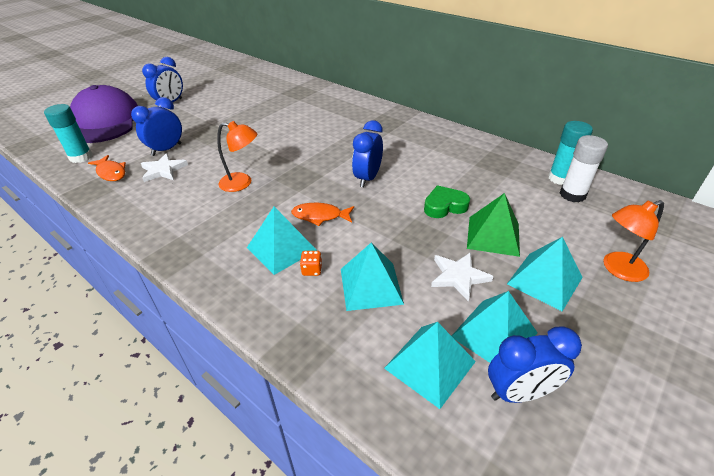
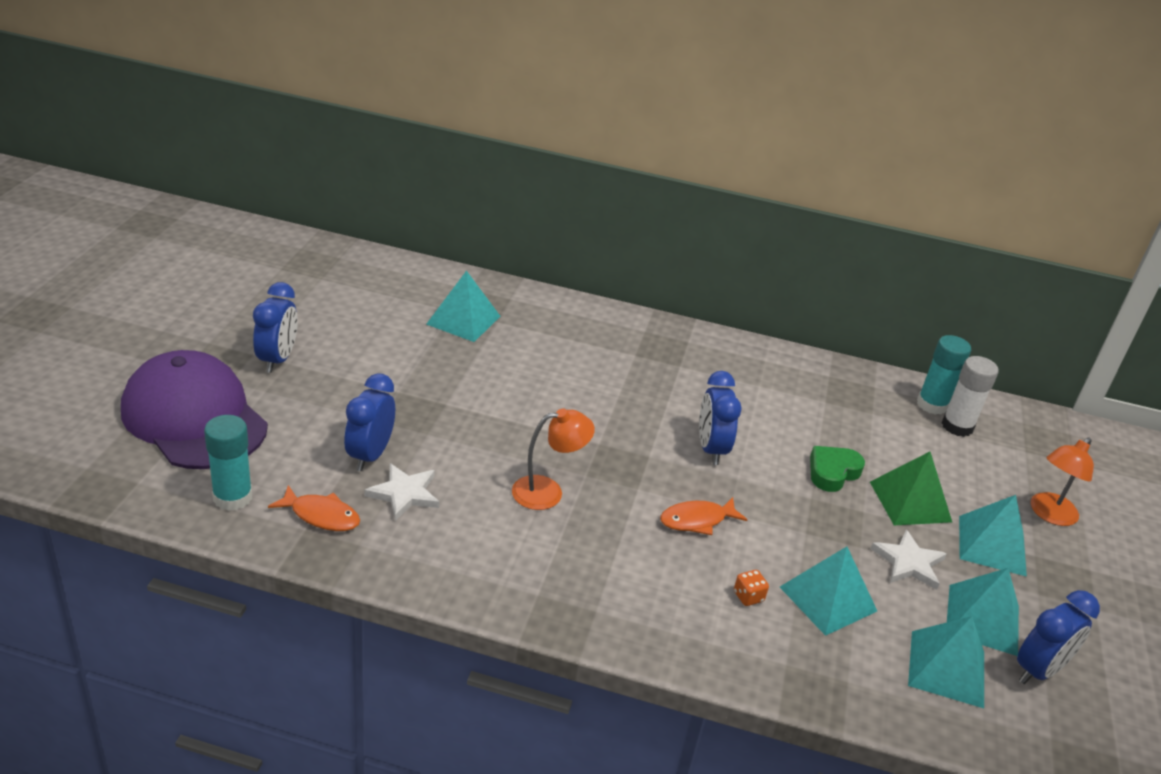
camera: 30 degrees left, 5 degrees down
turquoise pyramid [247,207,317,275] -> turquoise pyramid moved to [426,270,500,342]

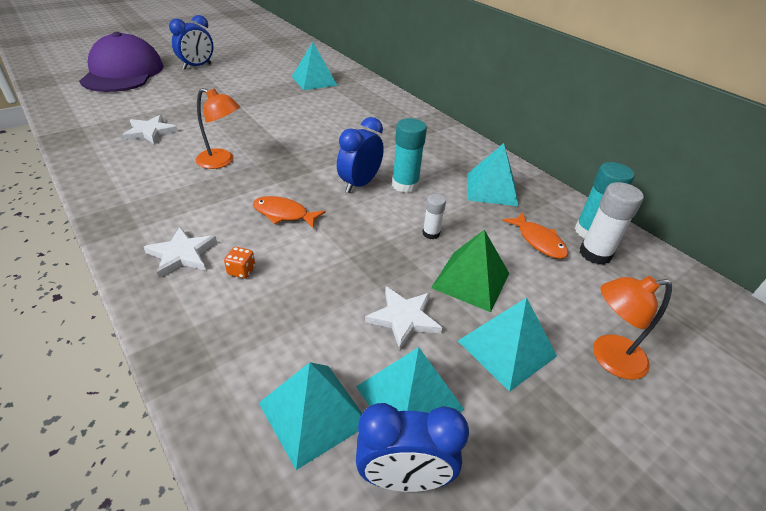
camera: 40 degrees right, 5 degrees up
turquoise glue stick [204,415,252,511] -> turquoise glue stick moved to [392,118,427,193]
orange fish [268,485,360,531] -> orange fish moved to [502,213,568,259]
blue clock [344,373,395,471] -> none
turquoise pyramid [780,546,877,636] -> turquoise pyramid moved to [467,143,519,206]
green heart [810,446,865,492] -> white glue stick [422,194,446,239]
none -> white star [144,227,217,278]

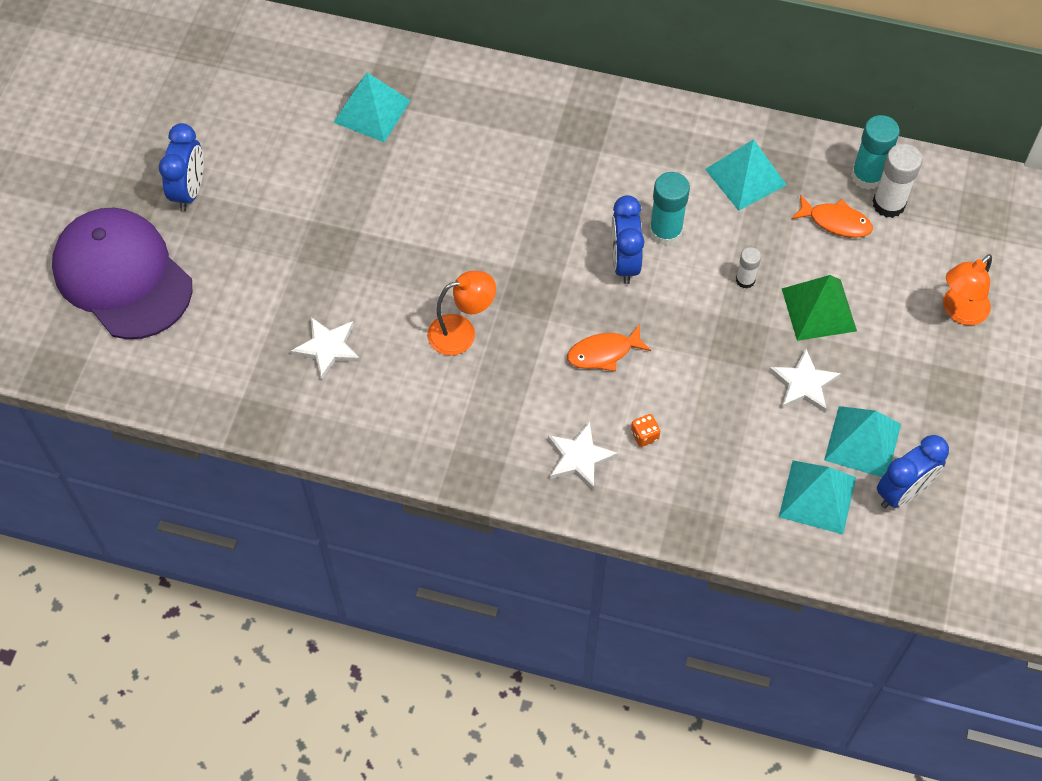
camera: 35 degrees left, 20 degrees up
turquoise pyramid [458,297,557,392] -> none

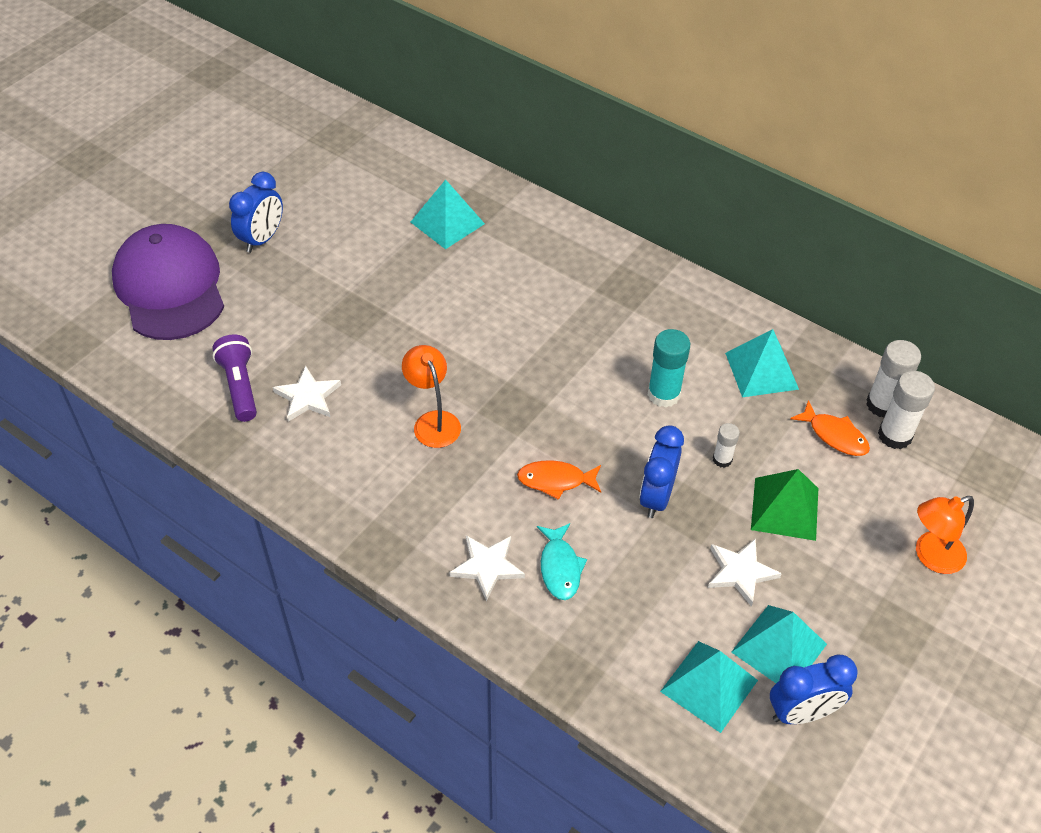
camera: 20 degrees right, 10 degrees down
orange lamp [427,271,496,356] -> orange lamp turned 120 degrees counterclockwise [402,345,461,448]
blue clock [611,195,645,284] -> blue clock moved to [639,425,684,518]
orange dice [631,414,660,447] -> turquoise fish [537,523,587,600]
turquoise glue stick [851,115,900,190] -> white glue stick [866,340,921,417]
none -> purple flashlight [212,335,257,422]

